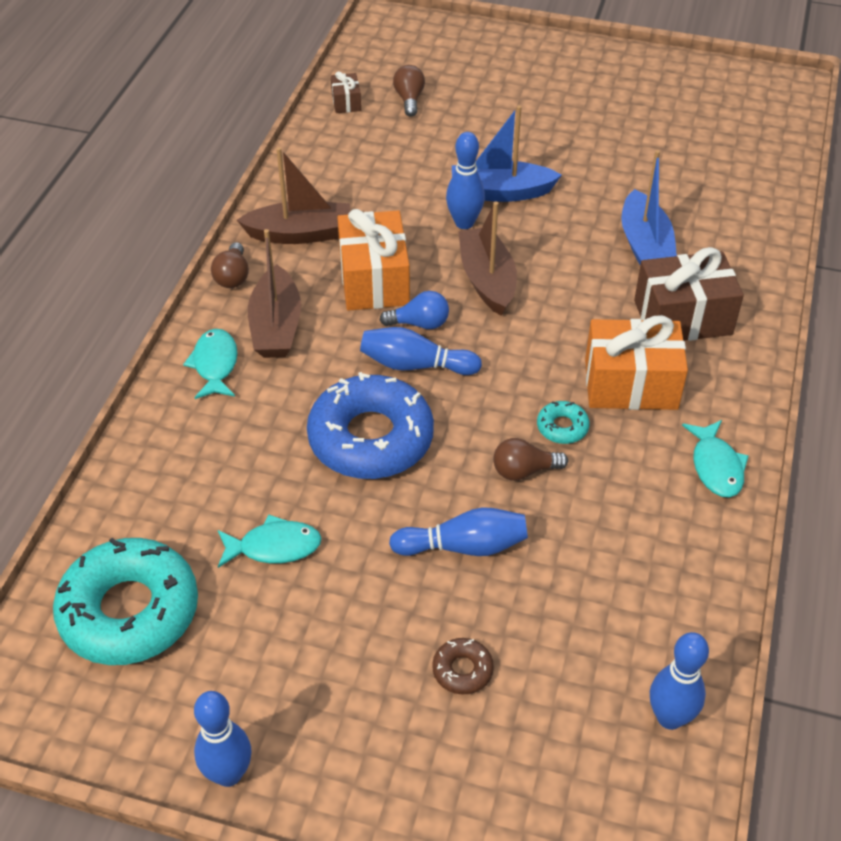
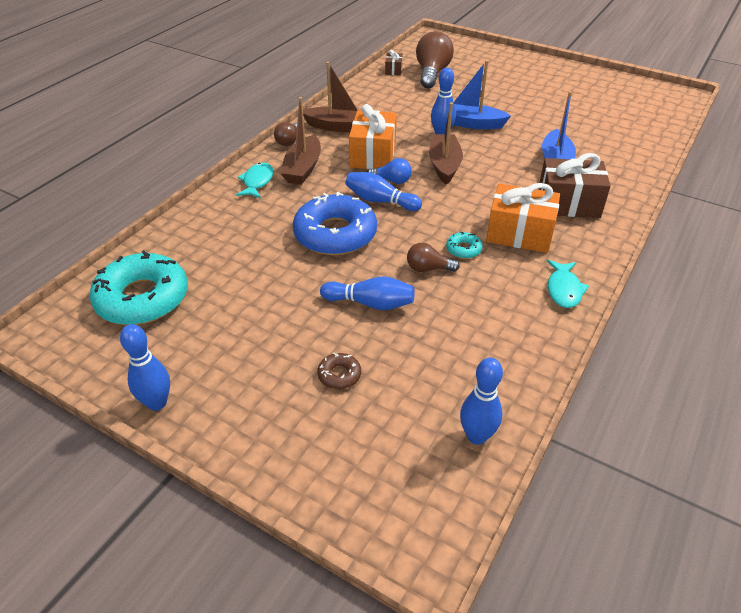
camera: 15 degrees right, 5 degrees down
turquoise fish [218,515,322,568] -> none
brown light bulb [393,65,425,117] -> brown light bulb [416,31,454,88], size x1.89

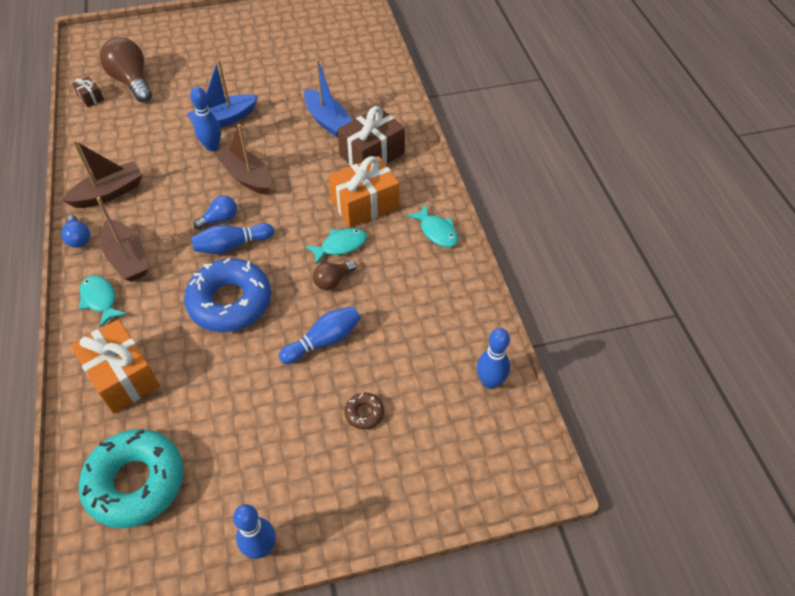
camera: 45 degrees left, 10 degrees up
brown light bulb [274,122,297,146] -> blue light bulb [61,215,90,248]
orange gift [349,104,397,169] -> orange gift moved to [71,319,160,414]
turquoise donut [446,231,483,259] -> turquoise fish [305,228,367,264]

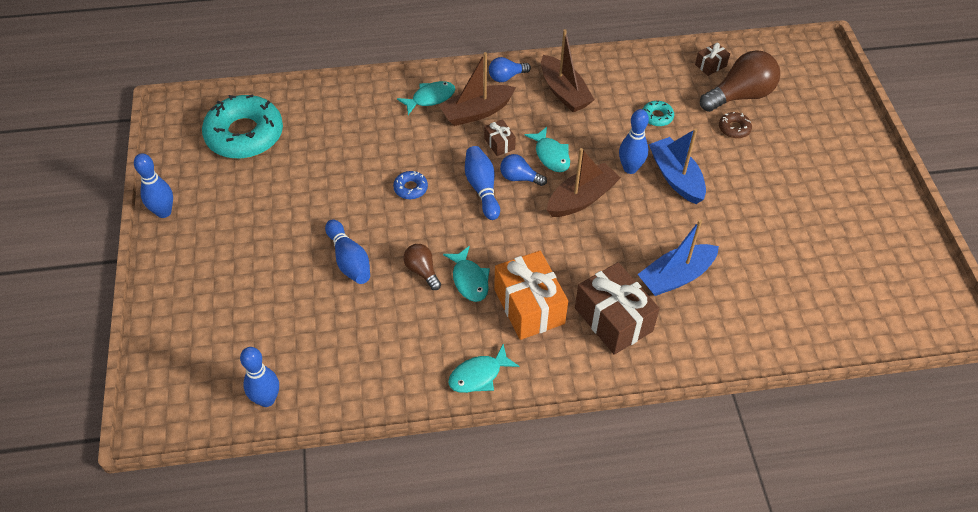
camera: 95 degrees right, 0 degrees up
orange gift [71,319,160,414] -> none
blue donut [184,258,271,332] -> blue donut [393,171,428,199], size x0.42
blue light bulb [193,195,237,230] -> blue light bulb turned 135 degrees clockwise [500,154,547,186]
brown donut [345,392,384,429] -> brown donut moved to [719,112,752,138]
none -> brown gift [484,119,516,156]
none -> turquoise fish [524,127,570,172]
none -> turquoise donut [643,101,674,126]

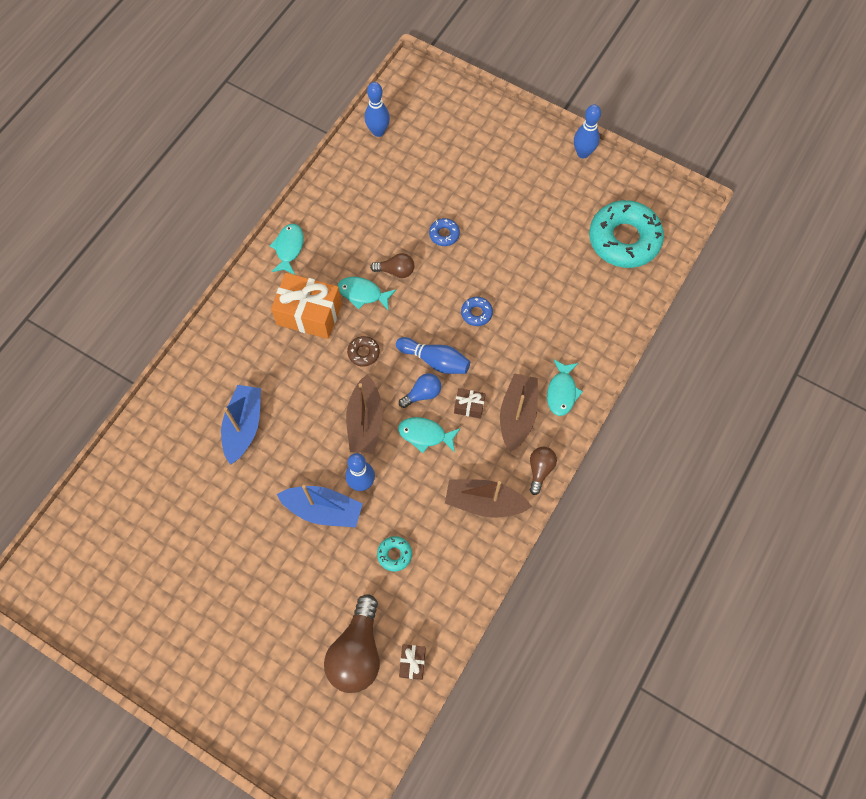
camera: 130 degrees right, 15 degrees up
blue bowling pin [325,219,370,284] -> blue donut [429,218,460,246]
blue light bulb [489,57,531,82] -> brown light bulb [530,447,557,495]
brown gift [575,262,660,355] -> none
brown donut [719,112,752,138] -> brown donut moved to [347,336,380,367]

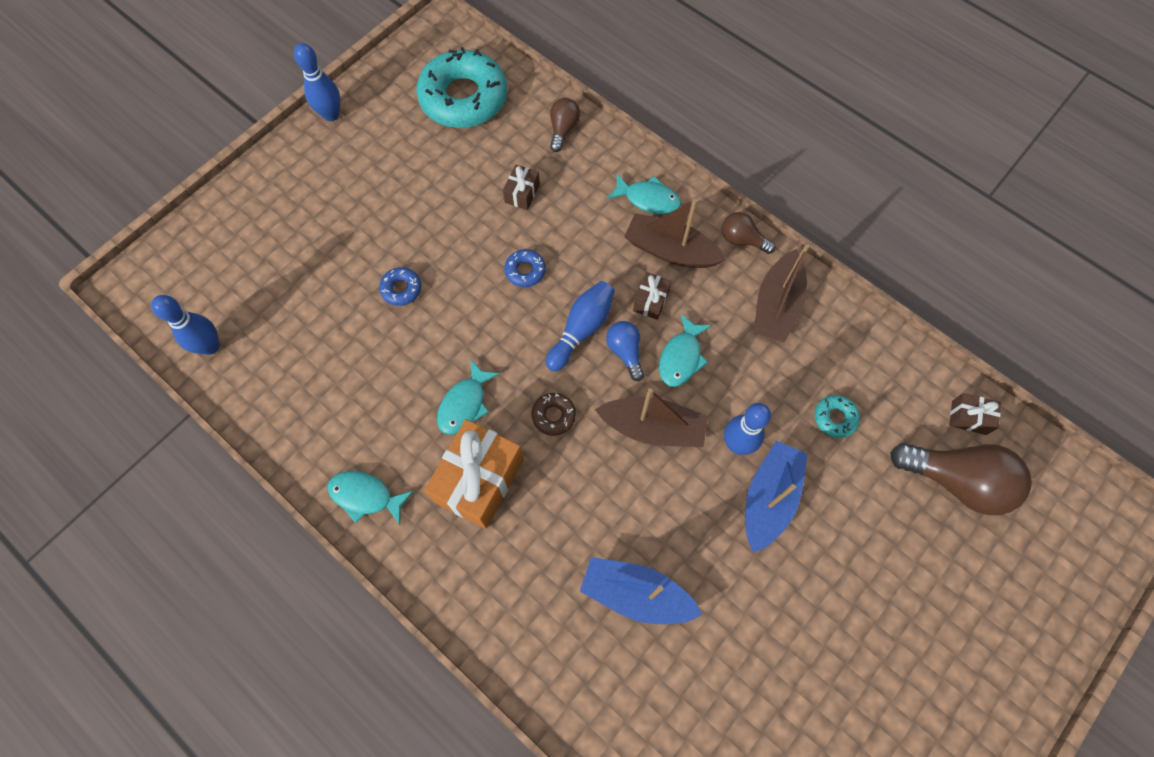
camera: 80 degrees left, 0 degrees up
brown light bulb [370,253,414,278] -> brown light bulb moved to [550,98,580,152]
none -> brown gift [503,165,540,210]

